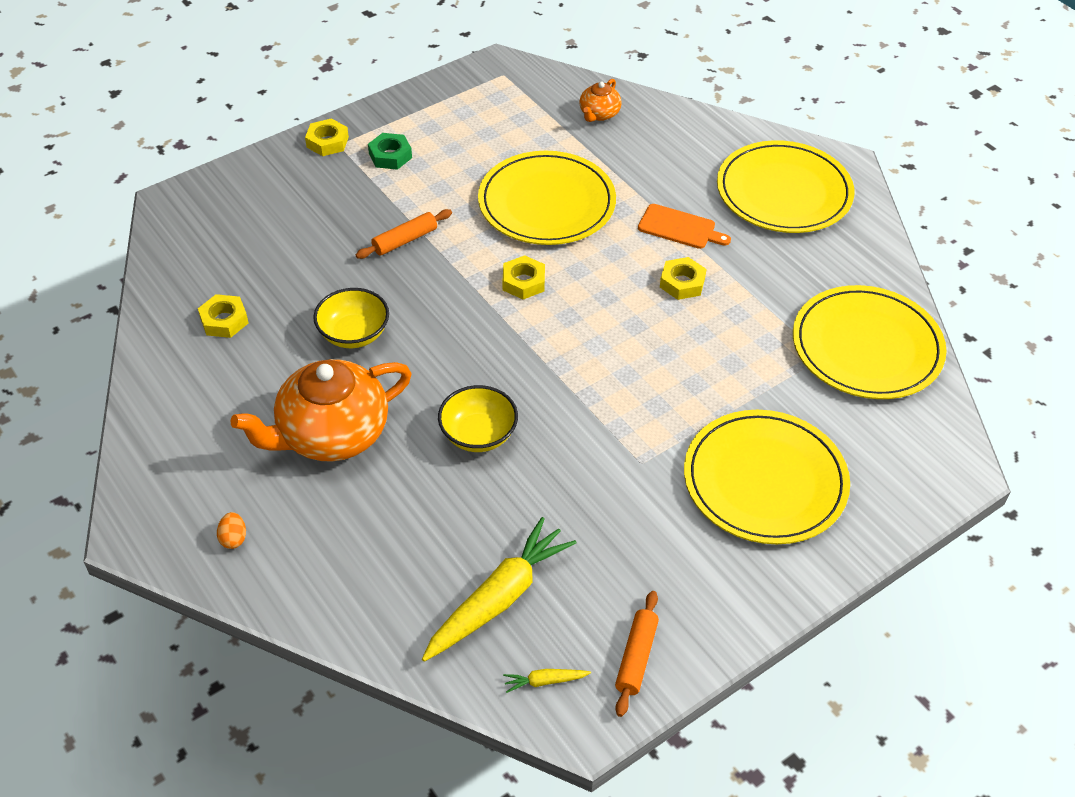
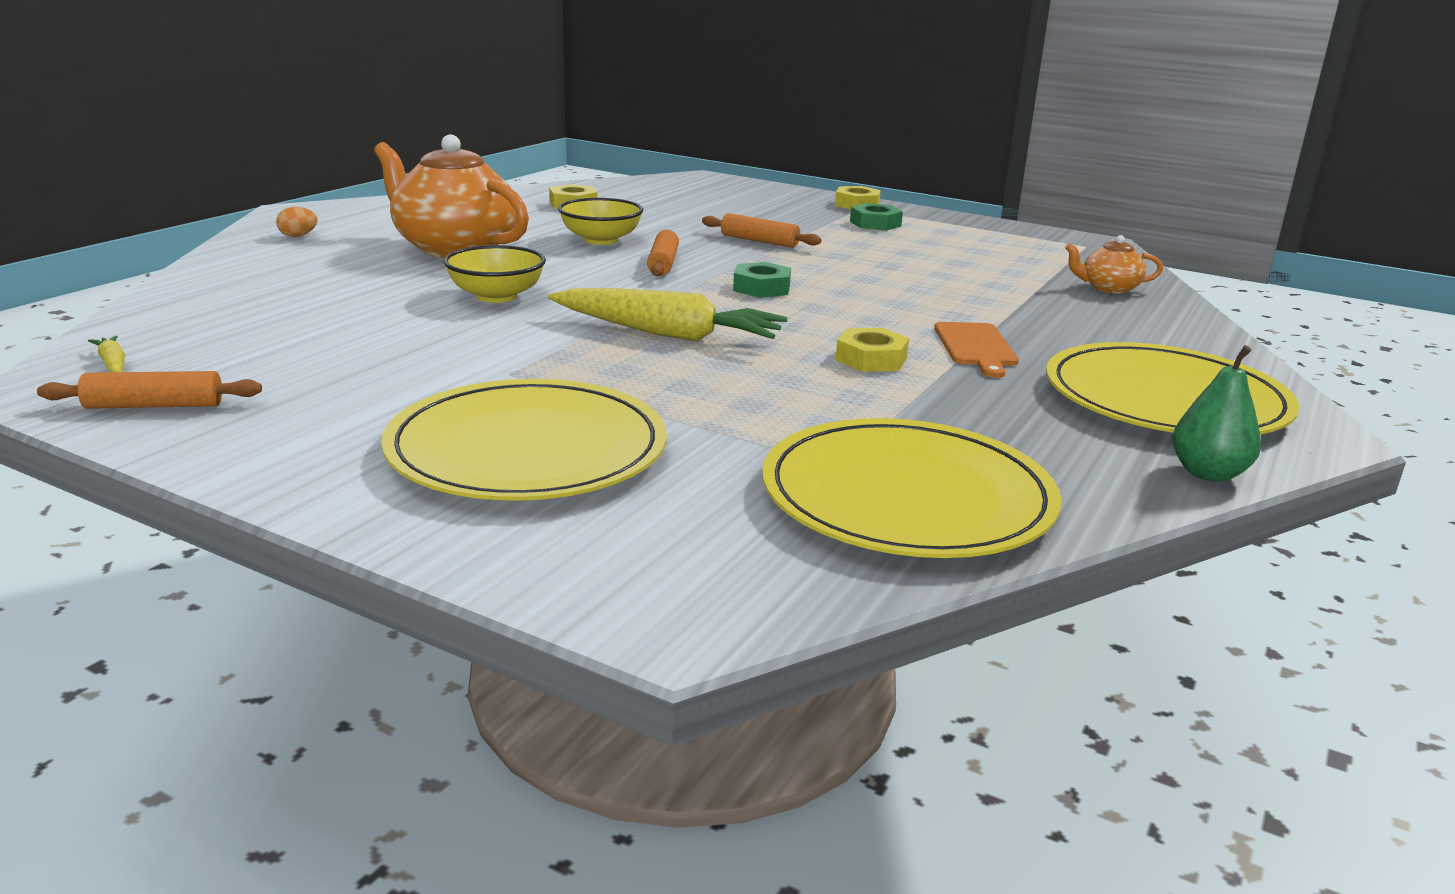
camera: 65 degrees right, 25 degrees down
yellow carrot [422,517,577,662] -> yellow carrot moved to [548,288,787,341]
yellow plate [478,151,616,245] -> none
yellow nut [503,255,545,300] -> green nut [733,262,791,298]
none -> orange rolling pin [647,230,679,276]
none -> green pear [1172,345,1261,482]

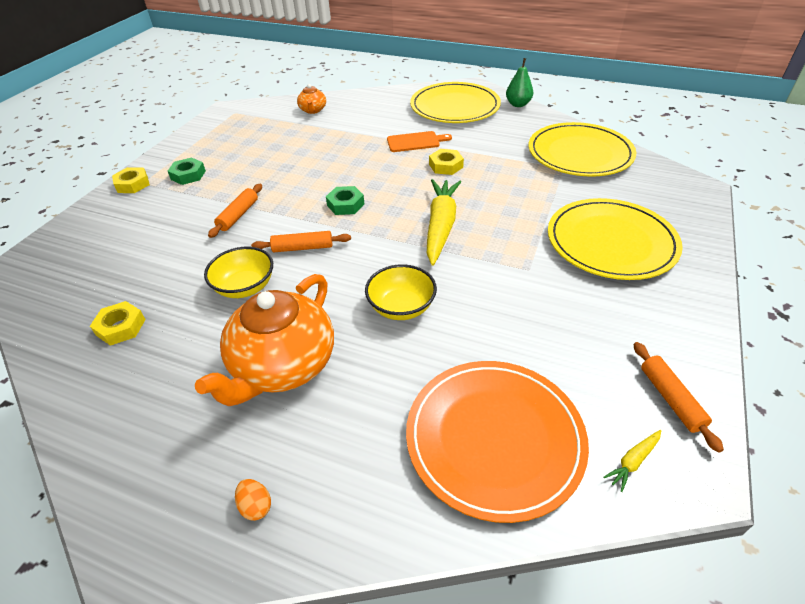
camera: 95 degrees left, 20 degrees up
none -> orange plate [406,361,589,523]

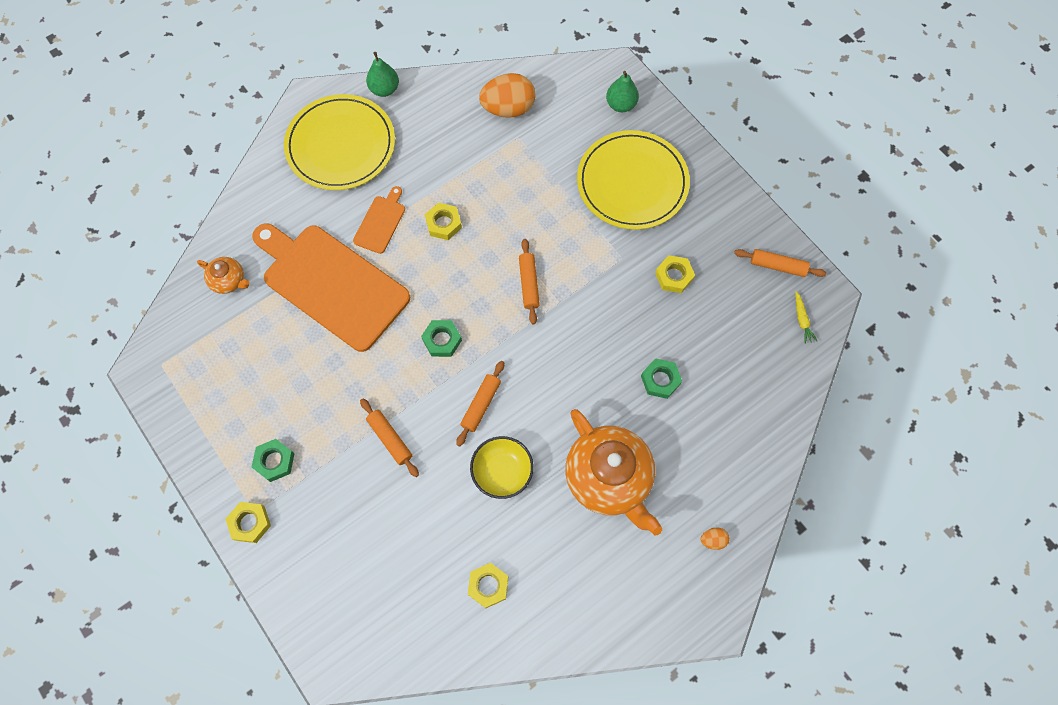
camera: 60 degrees left, 25 degrees up
yellow bowl [365,264,437,320] -> none
orange plate [406,361,589,523] -> none
yellow carrot [427,179,461,266] -> orange rolling pin [519,239,540,325]
yellow plate [528,122,636,176] -> orange egg [479,73,535,118]
none -> orange cutting board [252,223,410,352]
none -> green pear [606,71,639,112]
none -> green nut [641,358,682,399]
none -> yellow nut [655,255,695,293]

